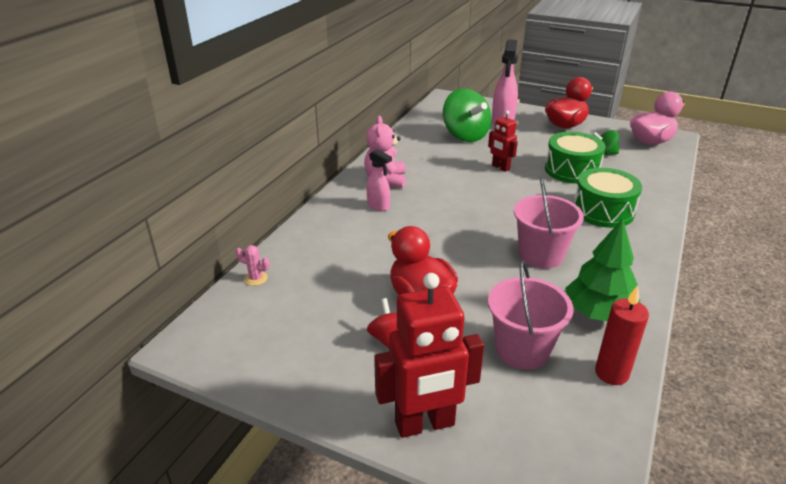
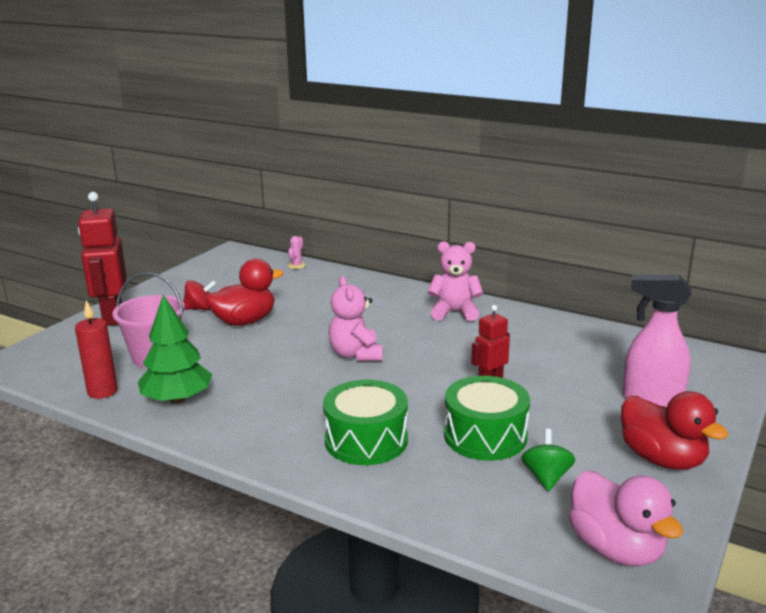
camera: 95 degrees right, 10 degrees down
pink spray bottle [367,149,392,211] -> none
green spinning top [443,88,491,142] -> none
pink bucket [514,177,584,269] -> none
none -> pink teddy bear [328,276,382,361]

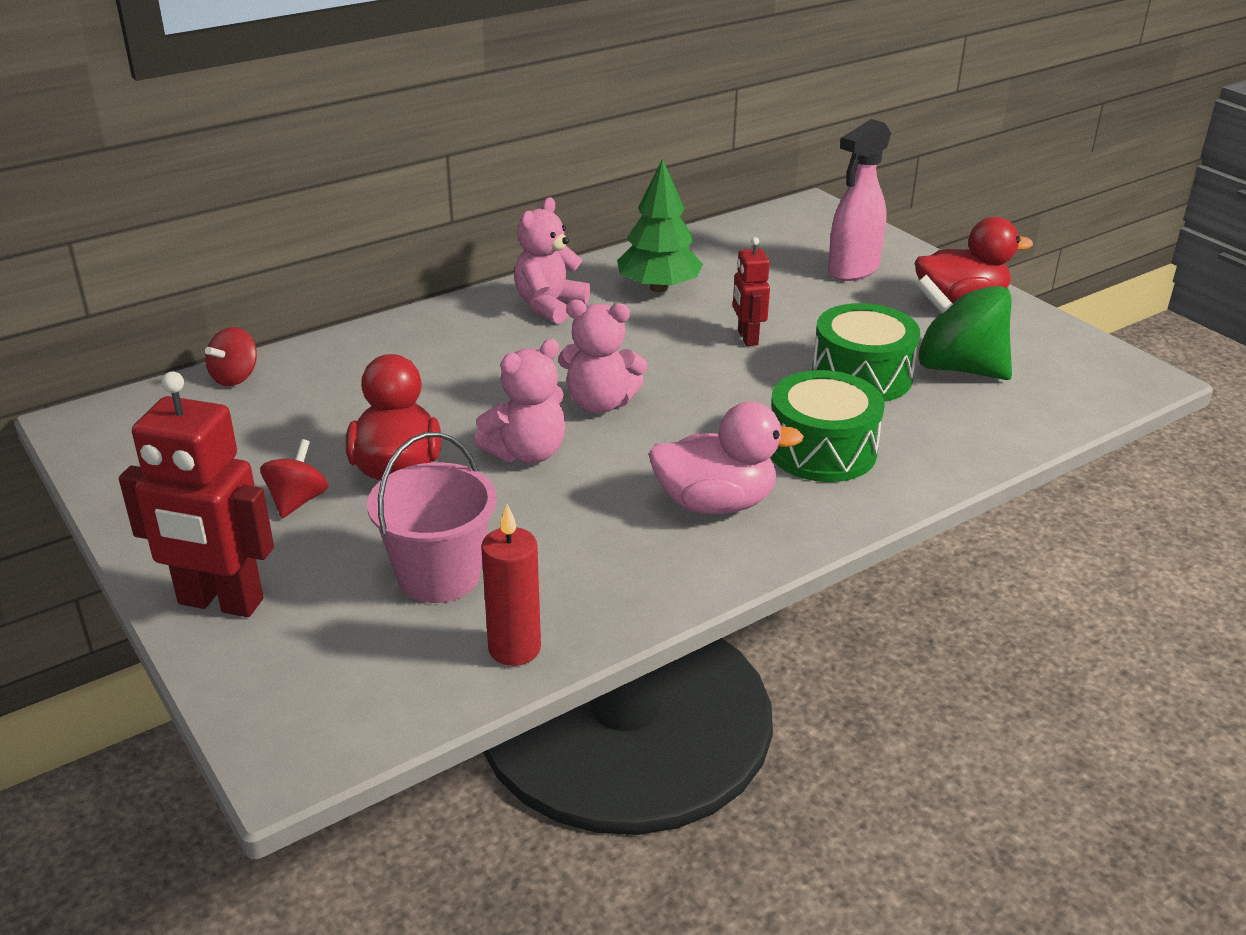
camera: 65 degrees left, 10 degrees up
green tree [138,294,212,404] -> green tree moved to [617,158,703,292]
pink cactus [288,236,306,269] -> red spinning top [205,327,257,386]
green spinning top [521,429,575,491] -> green spinning top [916,275,1012,380], size x1.89
pink duck [569,470,683,567] -> pink duck moved to [648,402,804,514]
none -> pink teddy bear [474,339,566,463]

